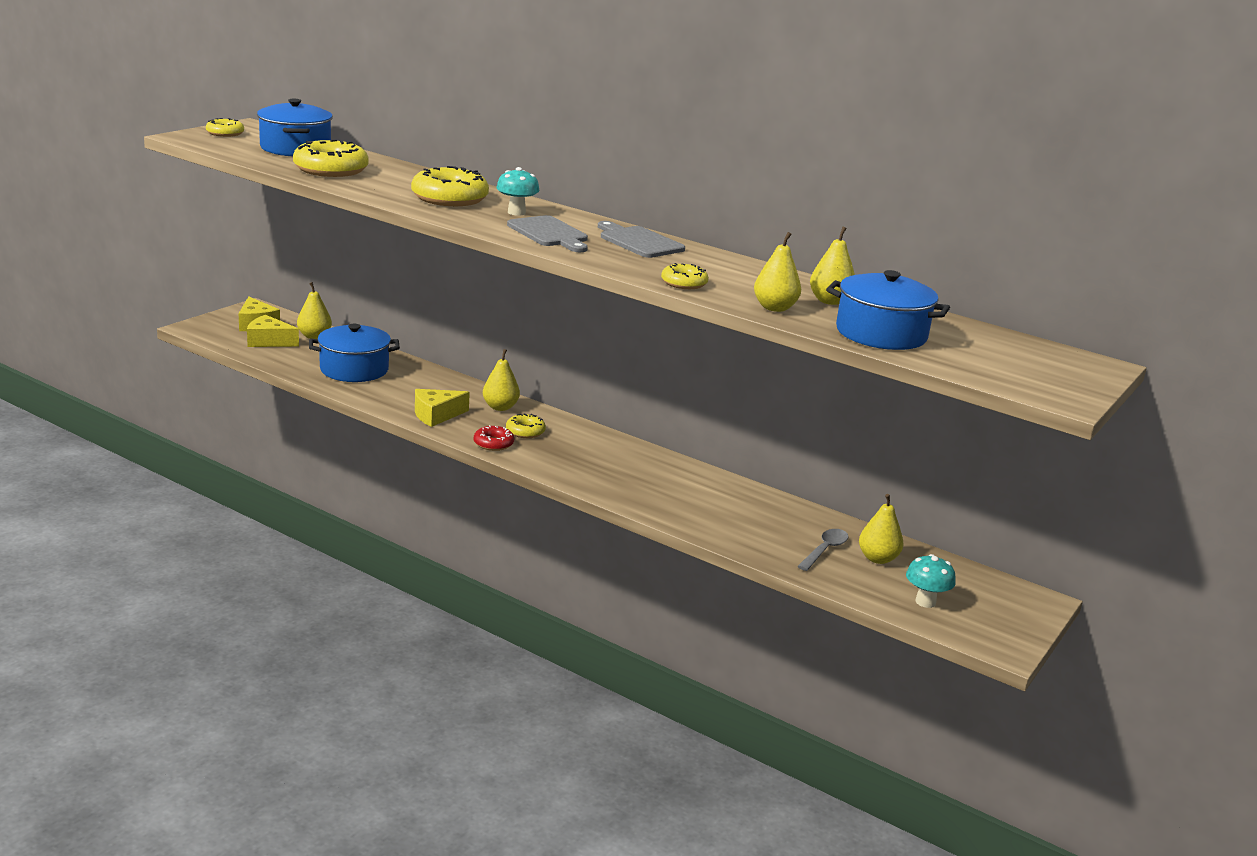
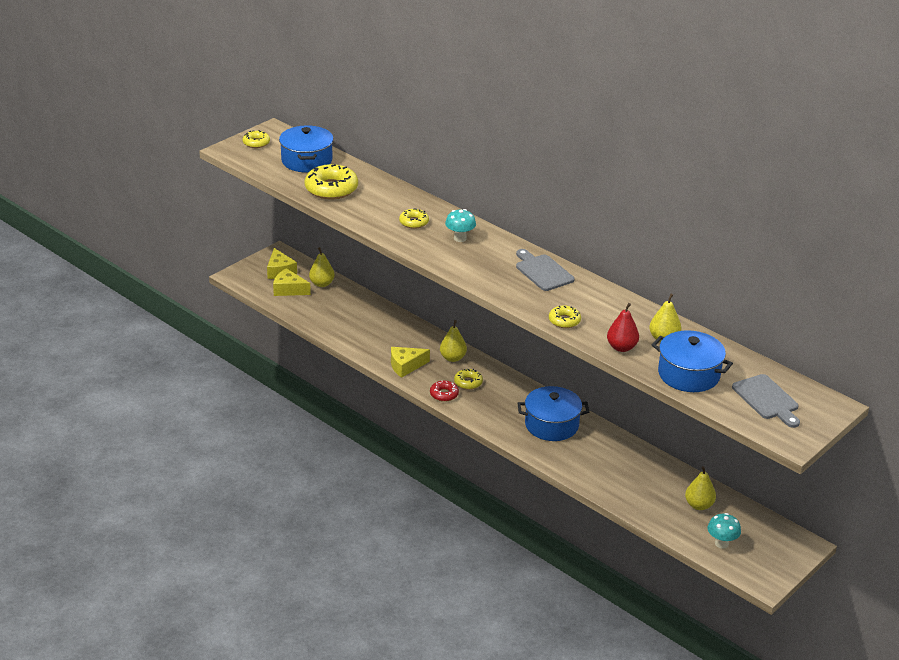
camera: 10 degrees right, 10 degrees up
blue pot [309,324,400,382] -> blue pot moved to [517,386,589,441]
yellow donut [411,166,489,206] -> yellow donut [399,209,429,229], size x0.54
grey cutting board [507,215,588,252] -> grey cutting board moved to [732,374,800,428]
yellow pear [754,232,801,312] -> red pear [607,303,639,352]
grey spoon [797,529,849,571] -> none

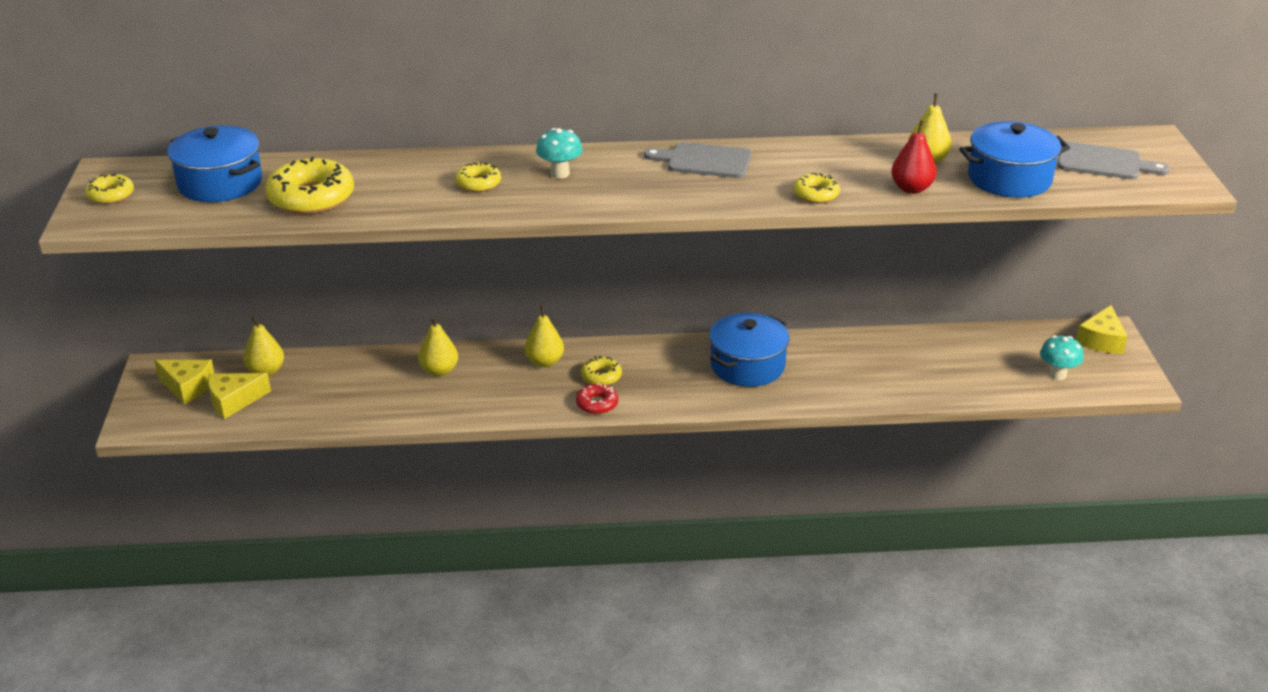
camera: 45 degrees left, 0 degrees up
yellow cheese [391,347,430,378] -> yellow cheese moved to [1076,305,1128,354]
yellow pear [685,466,716,510] -> yellow pear moved to [418,317,458,376]

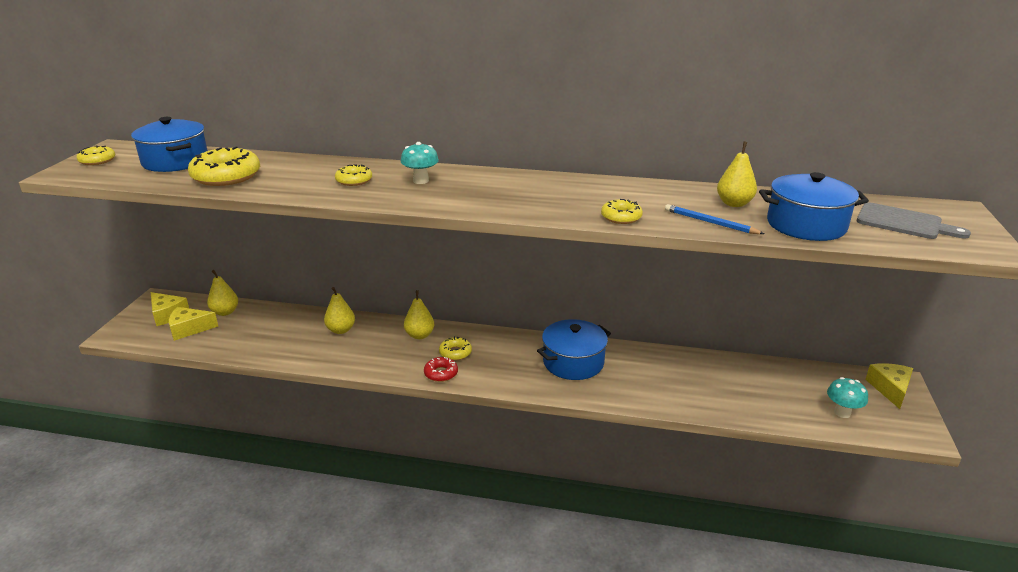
camera: 15 degrees right, 5 degrees down
grey cutting board [644,142,751,178] -> none
red pear [891,120,937,194] -> blue pencil [665,204,764,234]
yellow cheese [1076,305,1128,354] -> yellow cheese turned 150 degrees clockwise [865,363,913,409]

